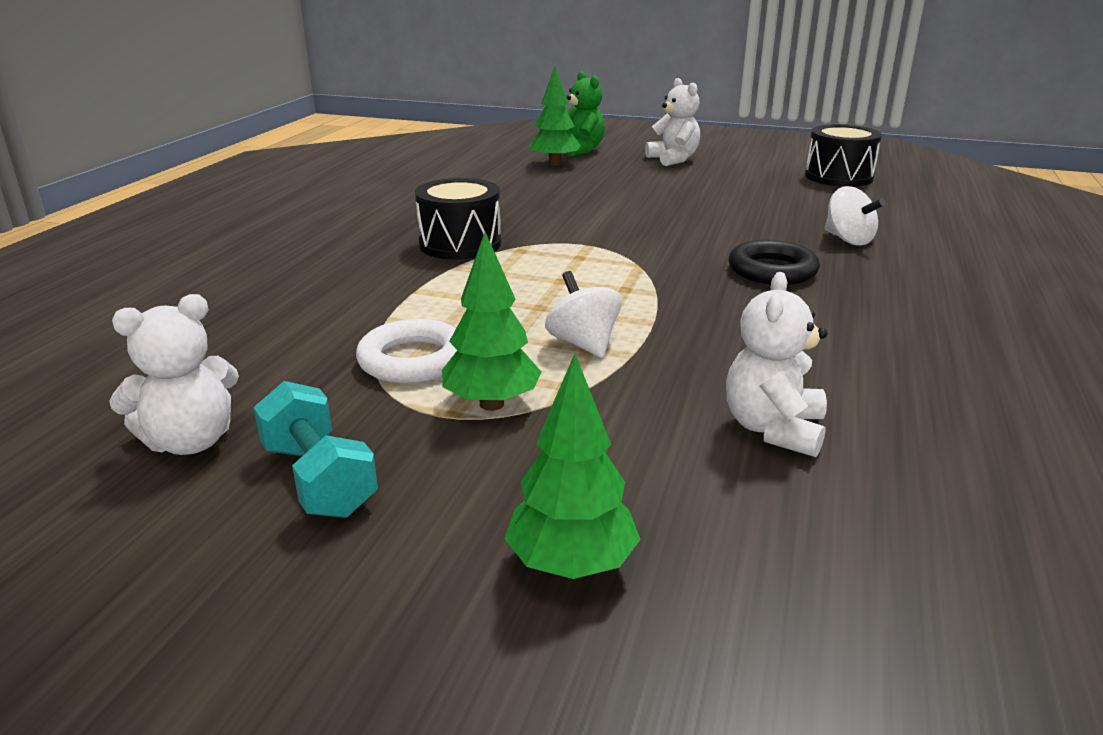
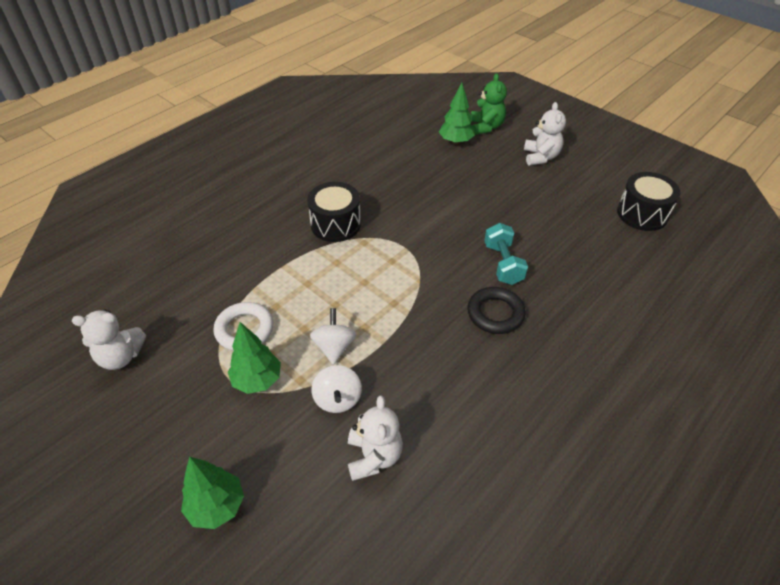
camera: 25 degrees right, 20 degrees up
turquoise dumbbell [253,381,378,518] -> turquoise dumbbell moved to [484,223,528,285]
white teddy bear [726,272,827,457] -> white teddy bear turned 135 degrees clockwise [348,395,403,481]
white spinning top [825,186,885,245] -> white spinning top moved to [311,365,362,413]

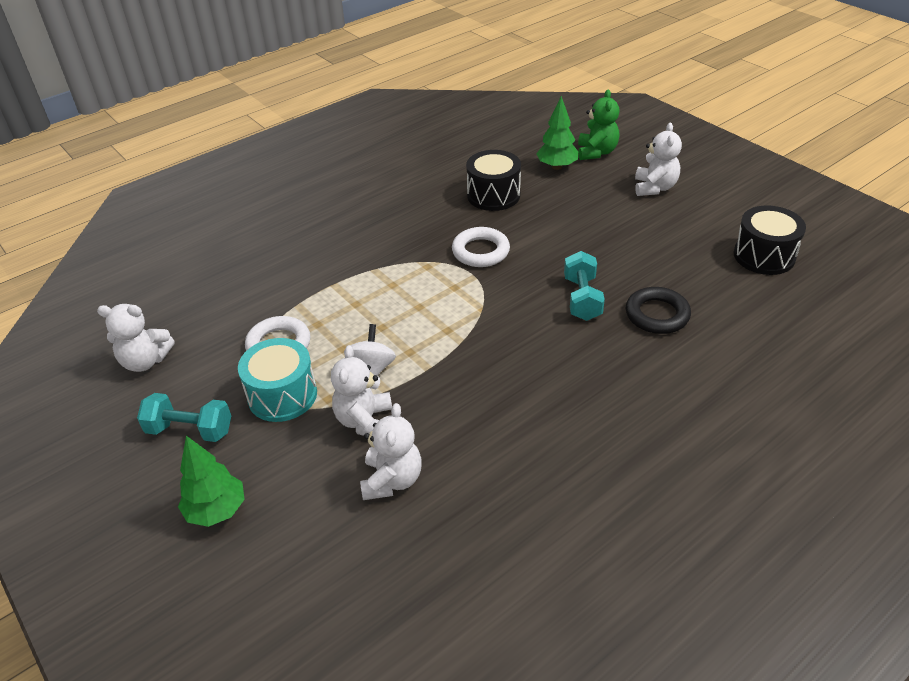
camera: 10 degrees right, 5 degrees down
green tree [228,322,281,394] -> turquoise drum [238,338,317,422]
black drum [307,182,361,242] -> black drum moved to [466,150,521,211]
white spinning top [311,365,362,413] -> white teddy bear [331,345,392,436]
black ring [467,287,526,334] -> black ring moved to [626,287,691,334]
none -> turquoise dumbbell [137,393,231,442]
none -> white ring [452,227,510,267]

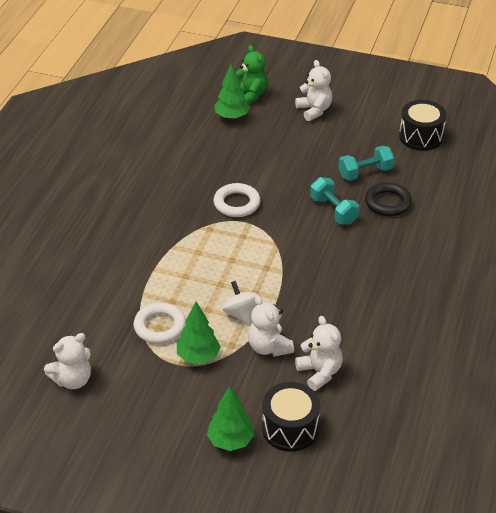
camera: 35 degrees left, 0 degrees up
turquoise dumbbell [137,393,231,442] -> turquoise dumbbell moved to [338,146,394,181]
turquoise drum [238,338,317,422] -> green tree [177,302,221,364]
black drum [466,150,521,211] -> black drum moved to [262,382,320,452]

